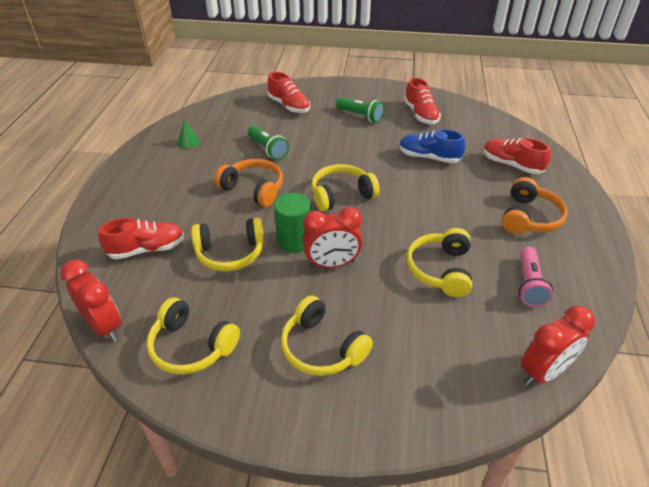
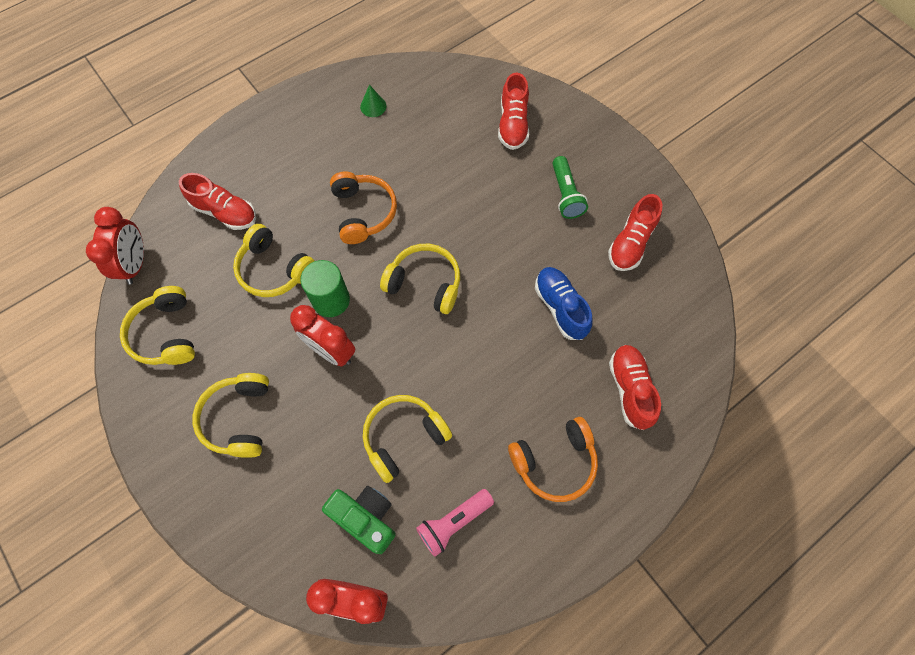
camera: 45 degrees right, 25 degrees up
green flashlight [248,126,289,160] -> none
none -> green camera [322,485,396,554]

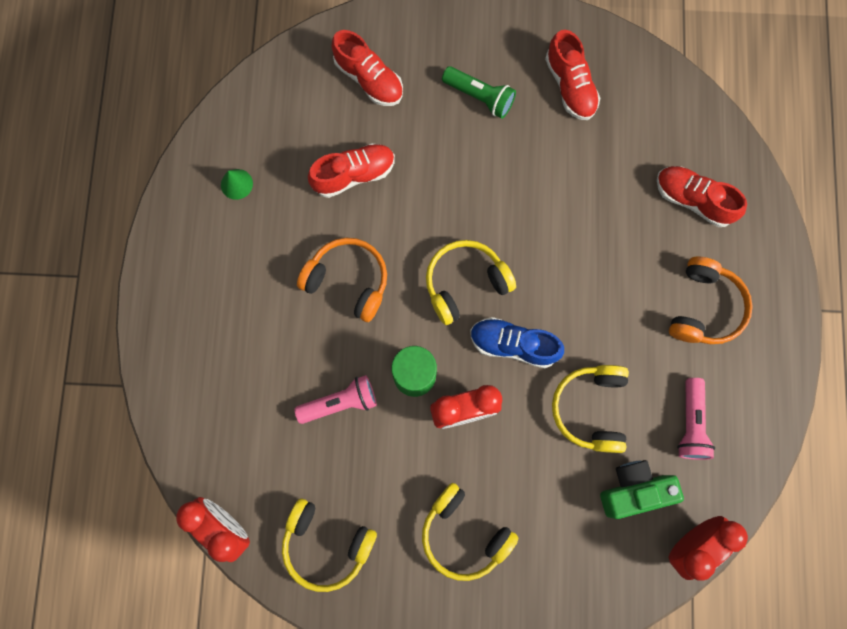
camera: 50 degrees left, 10 degrees up
red shoe [179,173,256,230] -> red shoe moved to [308,143,395,198]
yellow headphones [233,224,314,297] -> pink flashlight [294,375,377,424]
blue shoe [535,267,593,340] -> blue shoe moved to [470,317,564,368]

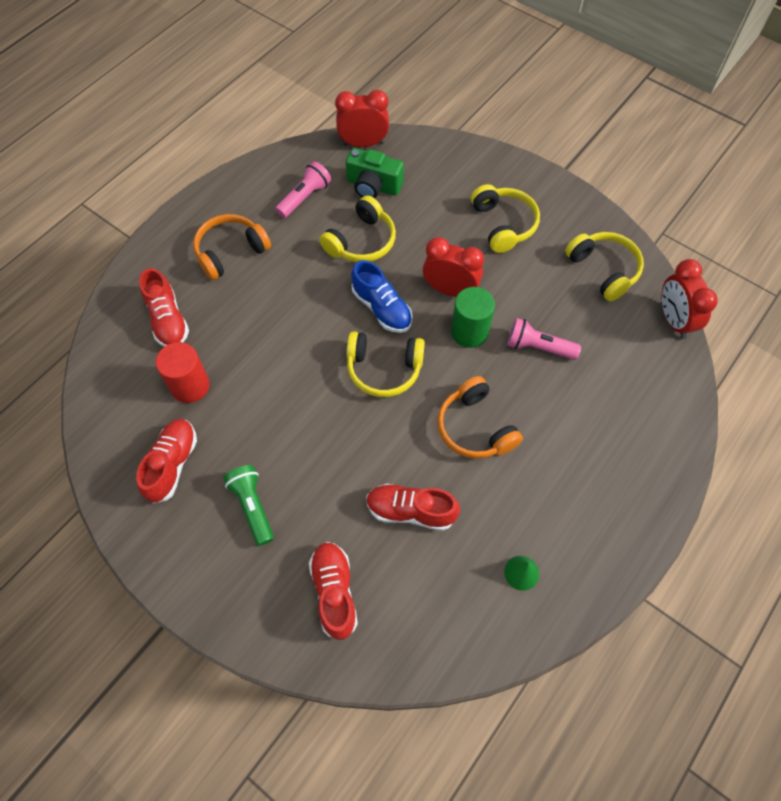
camera: 145 degrees left, 15 degrees down
none -> red cylinder [156,342,210,403]

